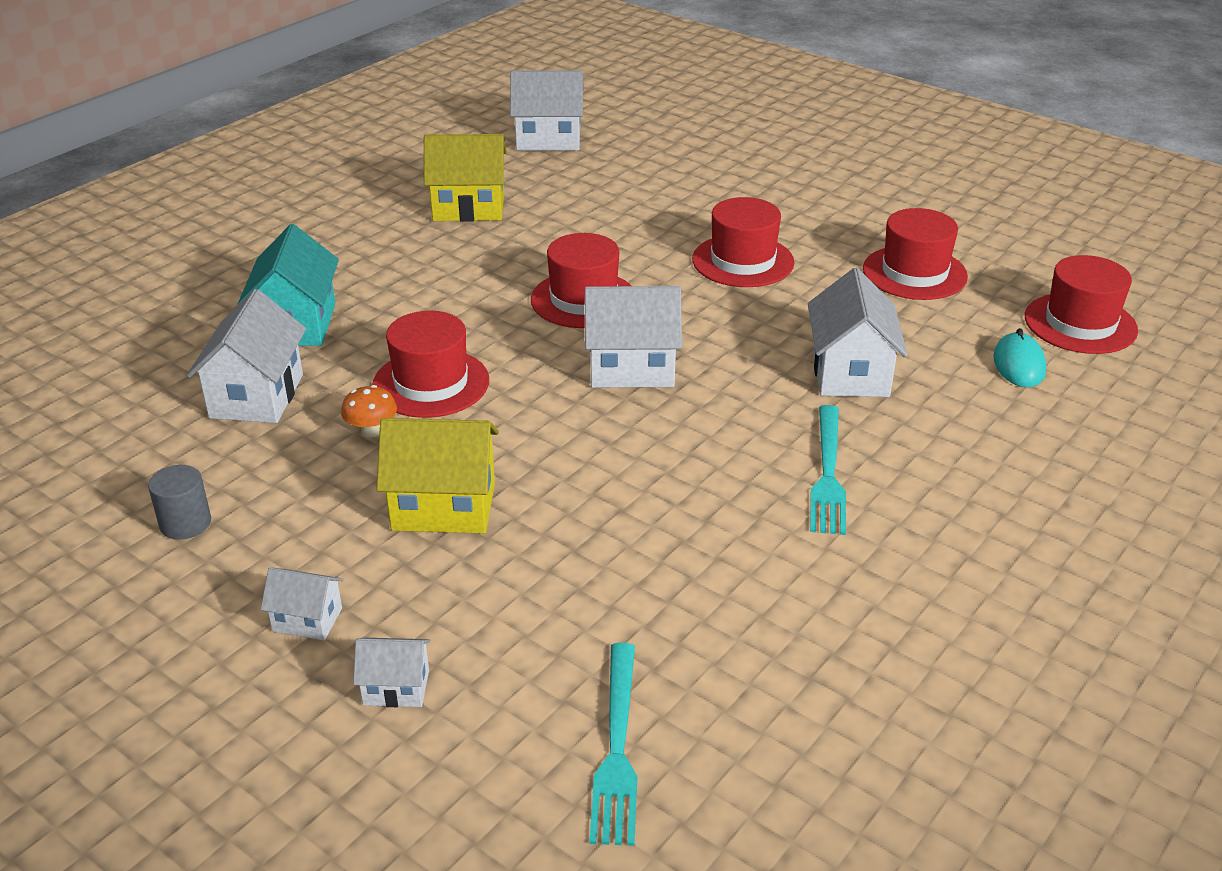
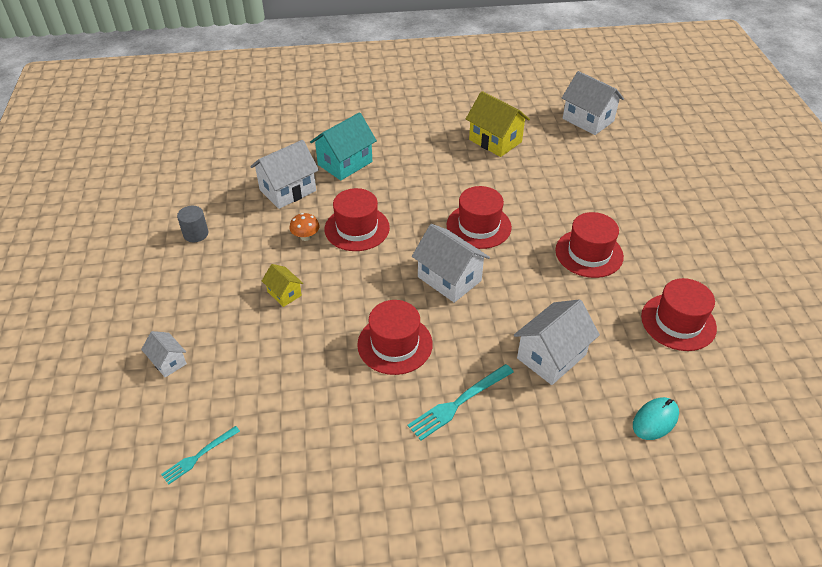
camera: 45 degrees right, 10 degrees up
white house [261,567,344,640] -> none
yellow house [376,418,499,534] -> yellow house [262,264,303,307], size x0.54
turquoise fork [589,643,638,846] -> turquoise fork [161,426,240,484], size x0.64
red hat [1025,255,1138,354] -> red hat moved to [357,300,433,375]

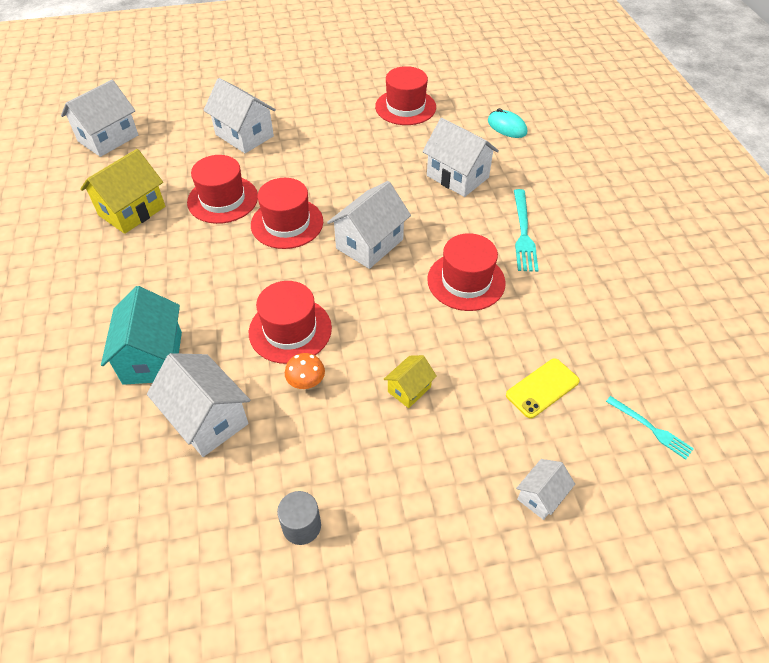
camera: 95 degrees left, 5 degrees up
turquoise house [310,112,377,181] -> turquoise house turned 45 degrees clockwise [101,286,182,385]
turquoise fork [408,364,514,441] -> turquoise fork turned 45 degrees clockwise [514,189,539,272]
red hat [556,212,624,278] -> red hat moved to [187,155,258,224]
none -> white house [203,78,276,153]
none -> yellow phone [506,358,580,419]

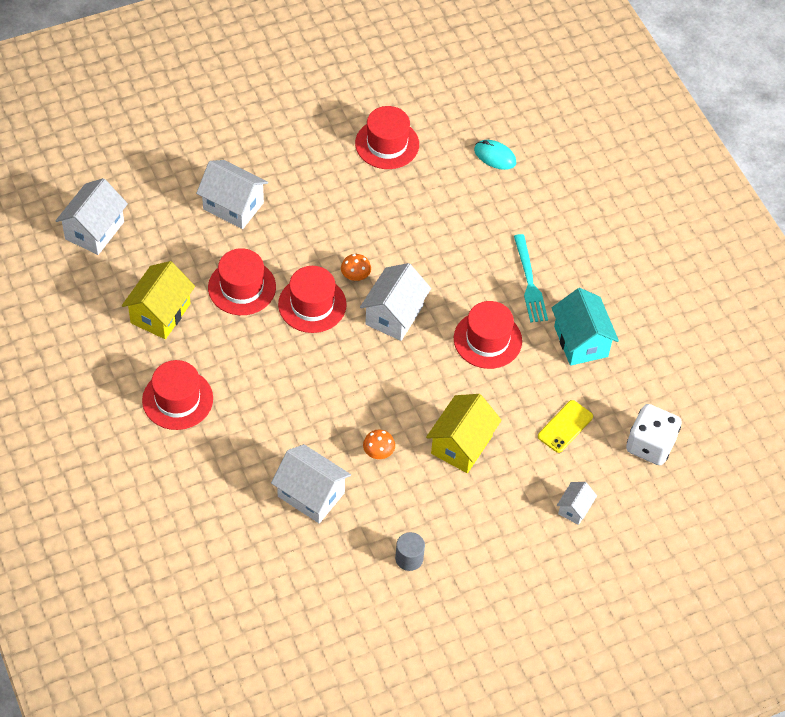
camera: 15 degrees left, 5 degrees up
turquoise house [101,286,182,385] -> turquoise house moved to [552,288,619,366]
red hat [249,281,332,364] -> red hat moved to [142,360,213,430]
yellow house [384,355,437,408] -> yellow house [426,394,502,473], size x1.85
white house [422,118,499,197] -> none
turquoise fork [606,396,694,460] -> white dice [626,404,682,465]
none -> orange mushroom [341,254,371,281]

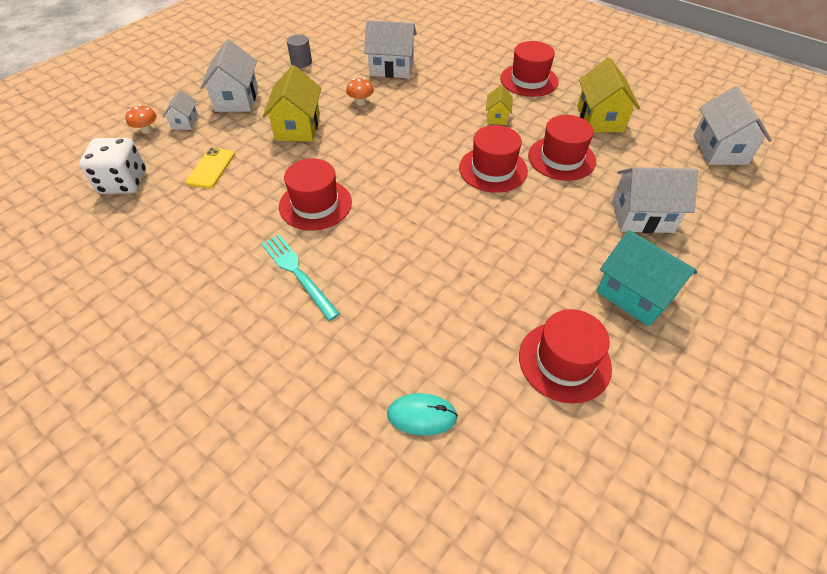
camera: 155 degrees right, 5 degrees down
orange mushroom [341,254,371,281] -> orange mushroom moved to [125,105,157,134]
white house [360,263,431,341] -> white house moved to [200,39,258,112]
turquoise house [552,288,619,366] -> turquoise house moved to [596,230,697,327]
none -> yellow house [486,85,513,125]

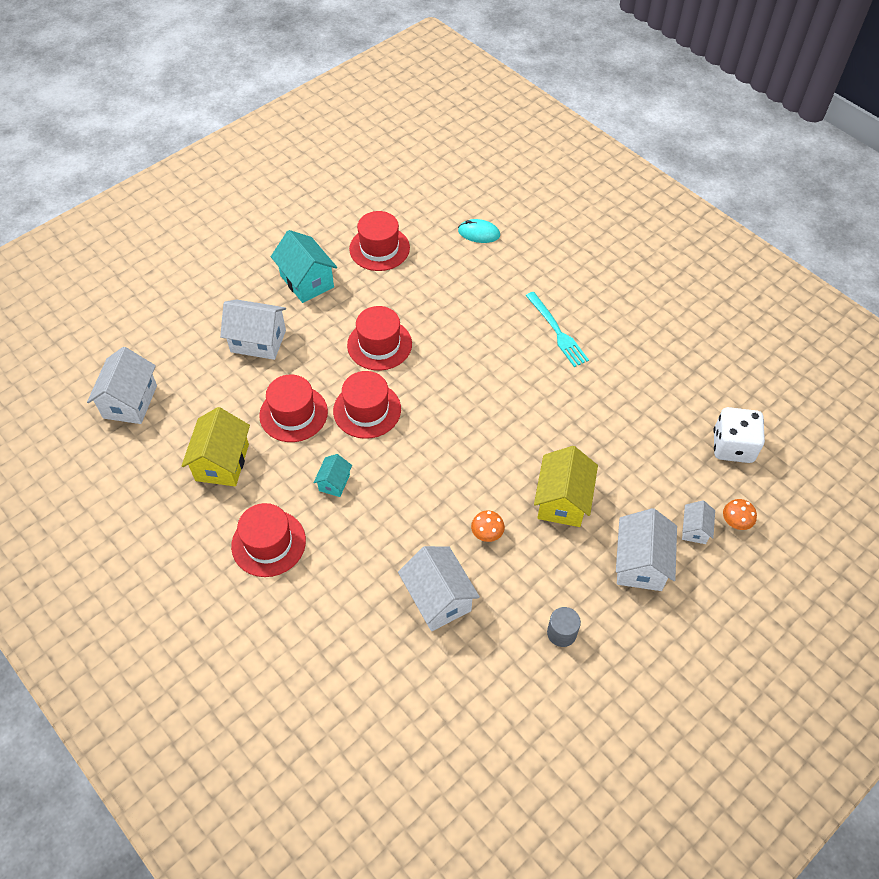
camera: 170 degrees left, 5 degrees up
yellow phone [186,147,235,189] -> none
red hat [279,158,352,231] -> red hat moved to [347,306,412,371]
white house [364,20,417,78] -> white house turned 45 degrees clockwise [398,546,480,631]
yellow house [486,85,513,125] -> turquoise house [313,454,352,497]

